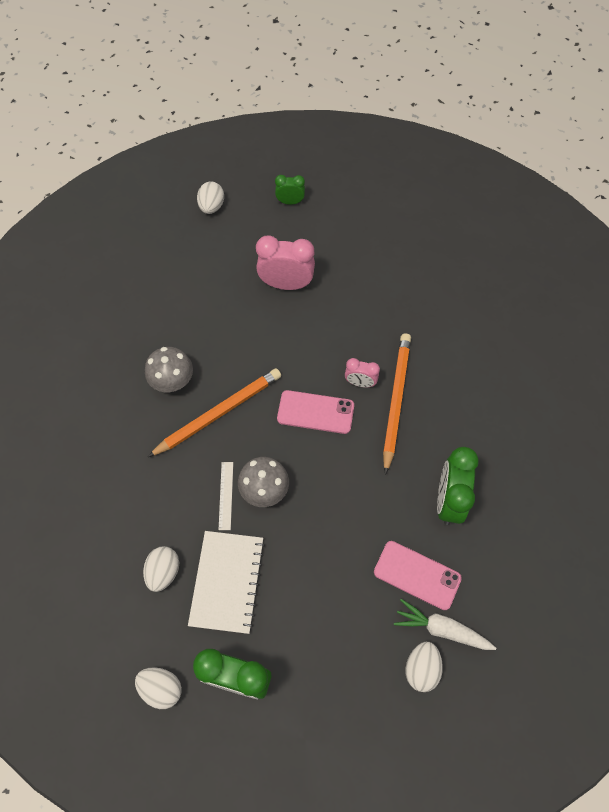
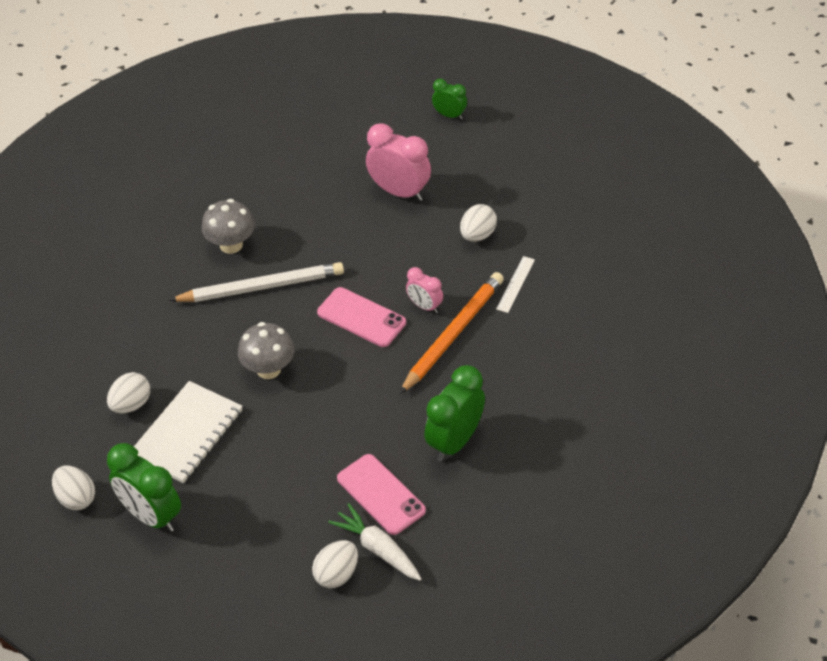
camera: 25 degrees right, 15 degrees down
orange pencil [148,368,281,457] -> white pencil [169,262,344,302]
white egg [197,181,224,214] -> white egg moved to [460,204,497,242]
white ruler [219,462,233,530] -> white ruler moved to [496,256,535,313]

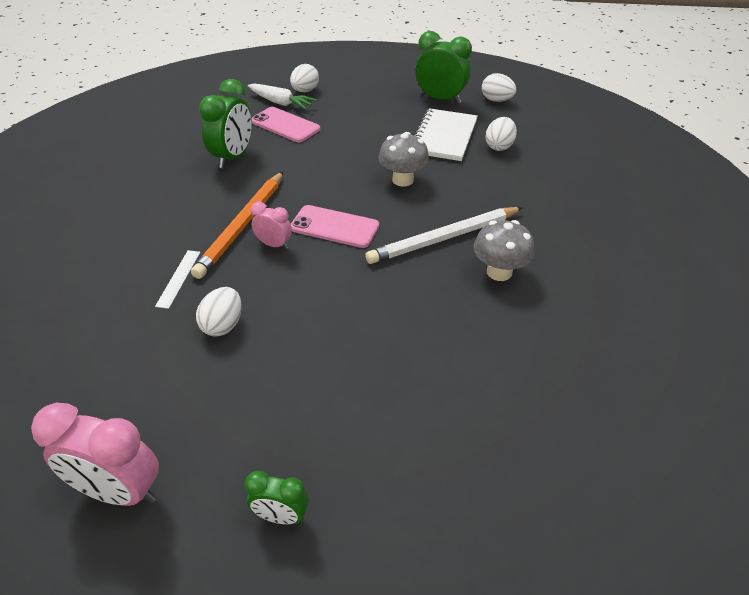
camera: 165 degrees right, 5 degrees down
pink clock [366,123,431,201] -> pink clock moved to [31,403,159,506]

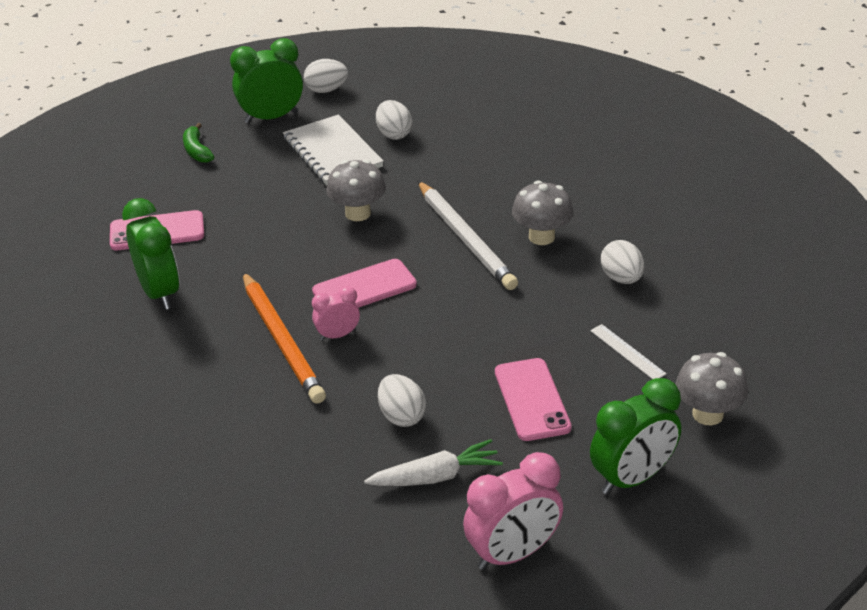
camera: 45 degrees left, 5 degrees down
white ruler [155,250,200,309] -> white ruler moved to [590,324,666,379]
green clock [245,471,308,525] -> green clock [590,378,681,495], size x1.79
white carrot [248,84,317,110] -> white carrot moved to [364,439,503,486]
white egg [290,64,319,92] -> white egg moved to [601,240,644,284]
white pencil [365,207,523,264] -> white pencil turned 45 degrees counterclockwise [418,181,518,290]
none -> green banana [183,123,214,163]
none -> pink phone [495,358,572,441]
none -> grey mushroom [675,352,748,426]

